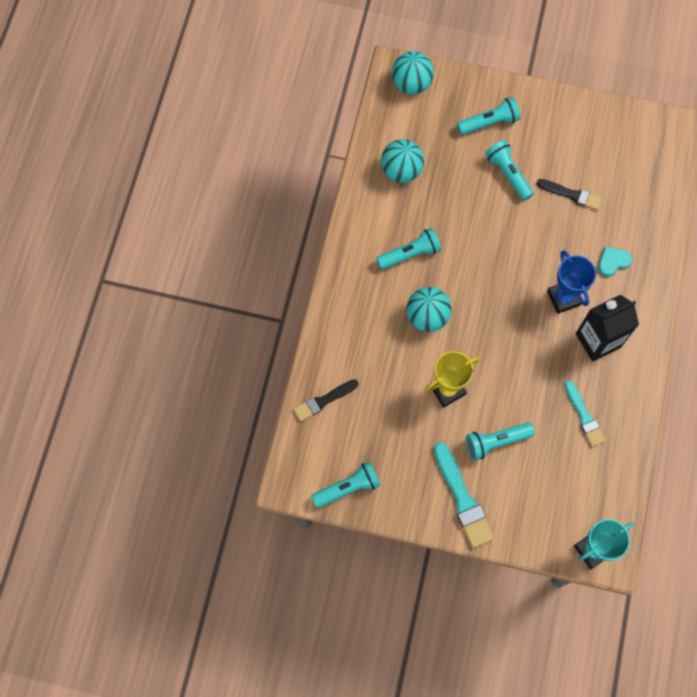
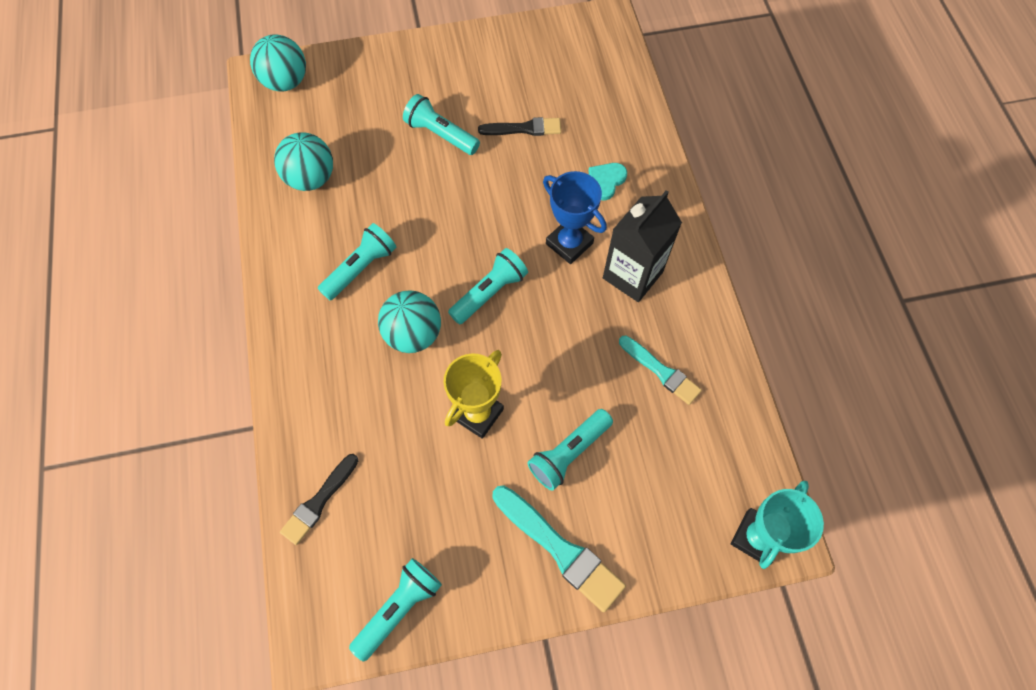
camera: 25 degrees left, 5 degrees down
turquoise flashlight [457,97,520,135] -> turquoise flashlight moved to [448,248,528,324]

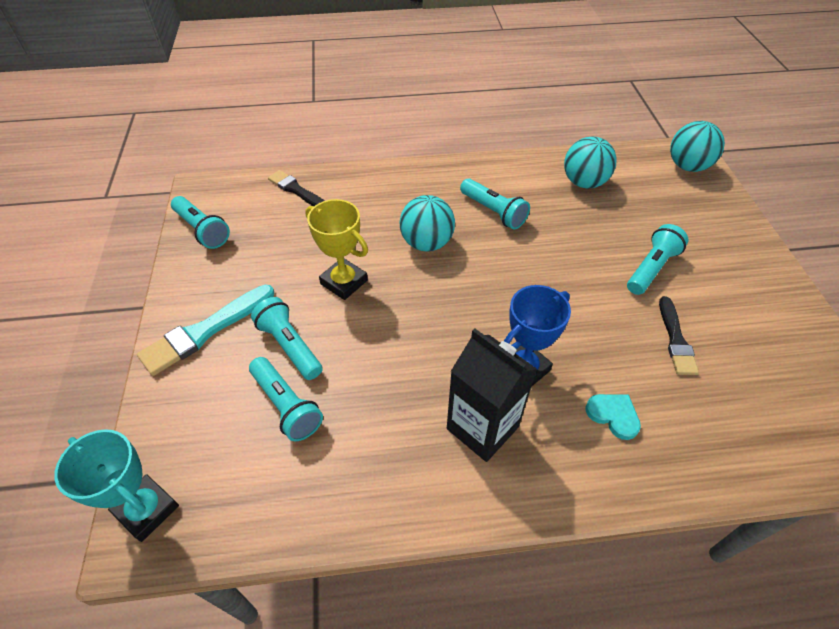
camera: 95 degrees right, 15 degrees down
turquoise flashlight [448,248,528,324] -> turquoise flashlight moved to [249,357,323,441]
turquoise brush [619,335,702,405] -> none

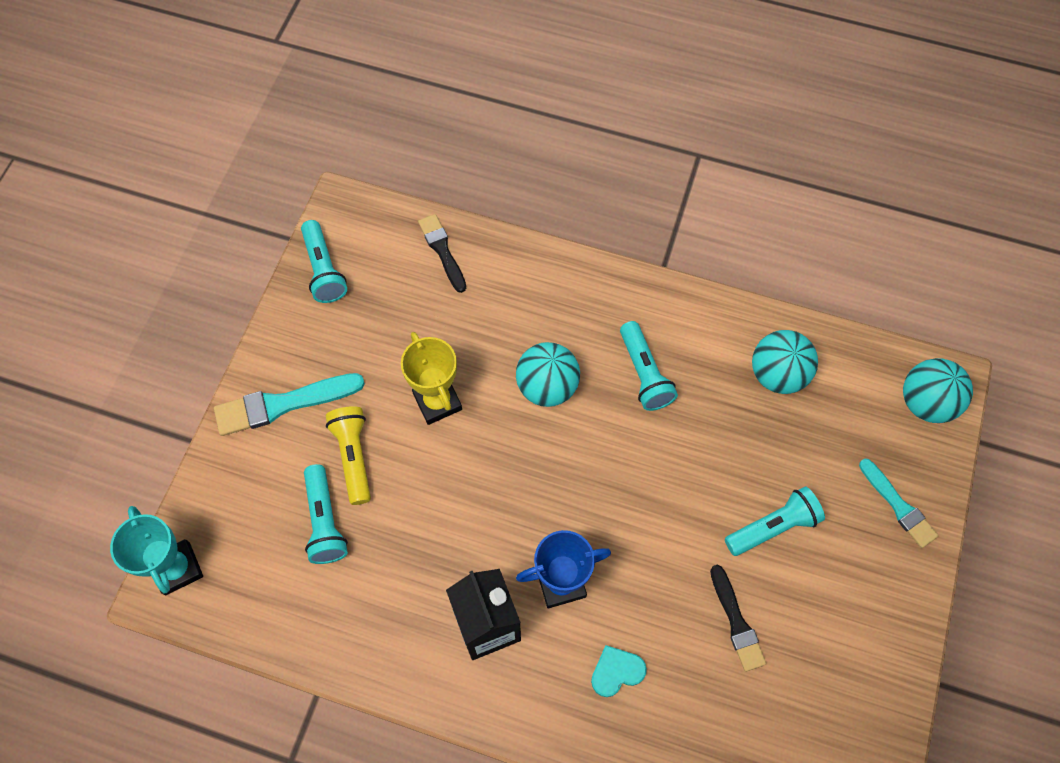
camera: 25 degrees right, 15 degrees up
turquoise flashlight [251,297,323,380] -> yellow flashlight [326,406,371,505]
turquoise heart [585,394,641,440] -> turquoise heart turned 90 degrees counterclockwise [591,645,647,697]
black brush [659,296,699,375] -> black brush turned 45 degrees counterclockwise [710,565,766,672]
none -> turquoise brush [859,459,938,548]

